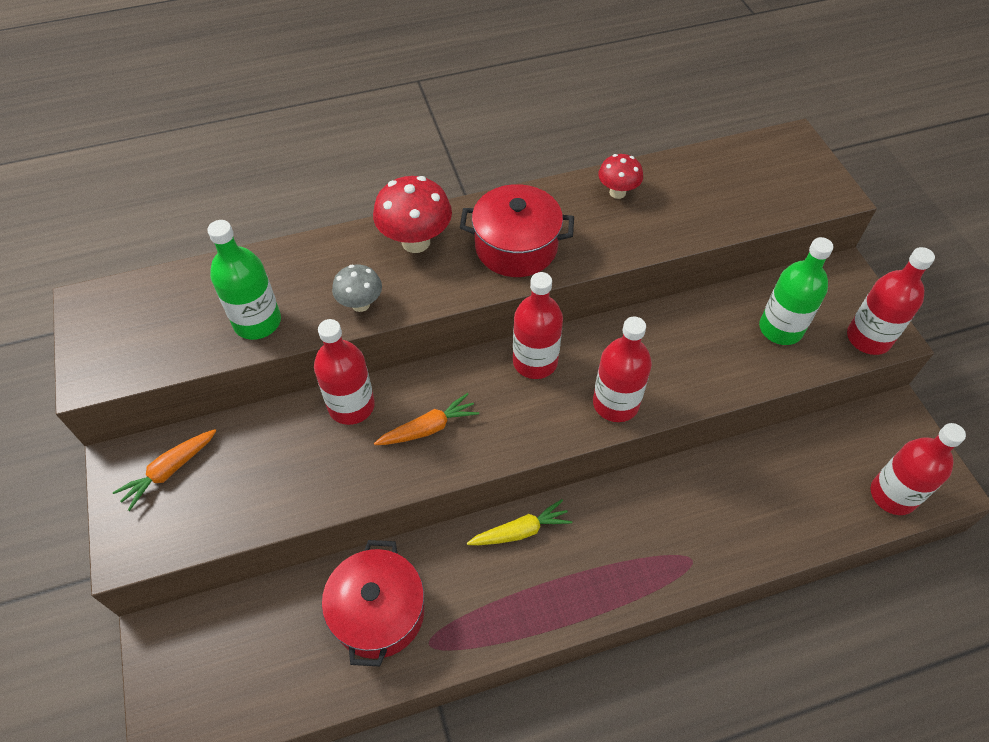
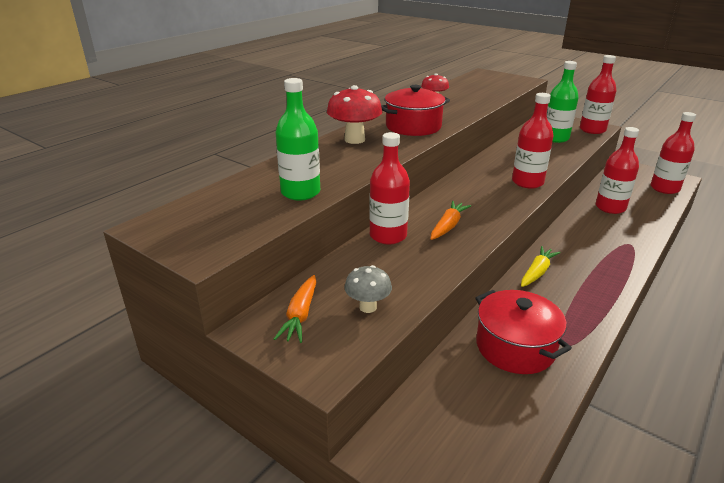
camera: 35 degrees left, 25 degrees down
grey mushroom [332,264,382,312] -> grey mushroom moved to [344,265,392,313]
red bottle [513,272,563,379] -> red bottle moved to [596,127,639,214]

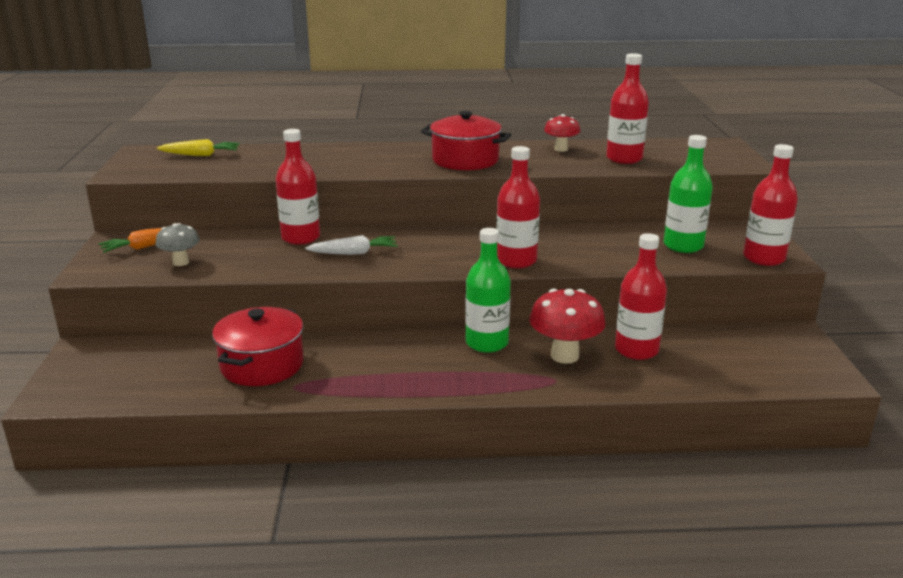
camera: 50 degrees right, 5 degrees down
green bottle [275,78,320,200] -> green bottle moved to [465,228,511,353]
red mushroom [327,85,382,144] -> red mushroom moved to [529,289,606,364]
orange carrot [430,201,471,240] -> white carrot [305,235,398,255]
yellow carrot [521,246,561,287] -> yellow carrot moved to [157,139,240,156]
red bottle [651,112,696,194] -> red bottle moved to [606,53,649,164]

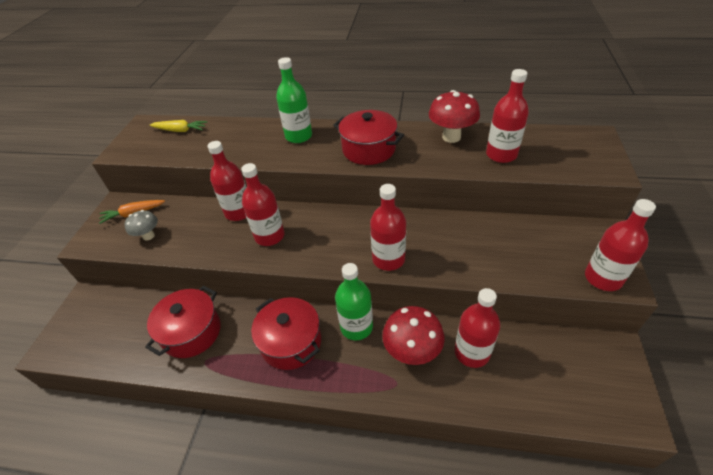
camera: 15 degrees right, 20 degrees up
white carrot [305,235,398,255] -> red bottle [241,163,285,246]
red mushroom [544,114,580,152] -> red mushroom [429,90,480,143], size x1.65
green bottle [663,135,713,253] -> green bottle moved to [276,57,312,143]
none -> red pot [251,297,321,370]

